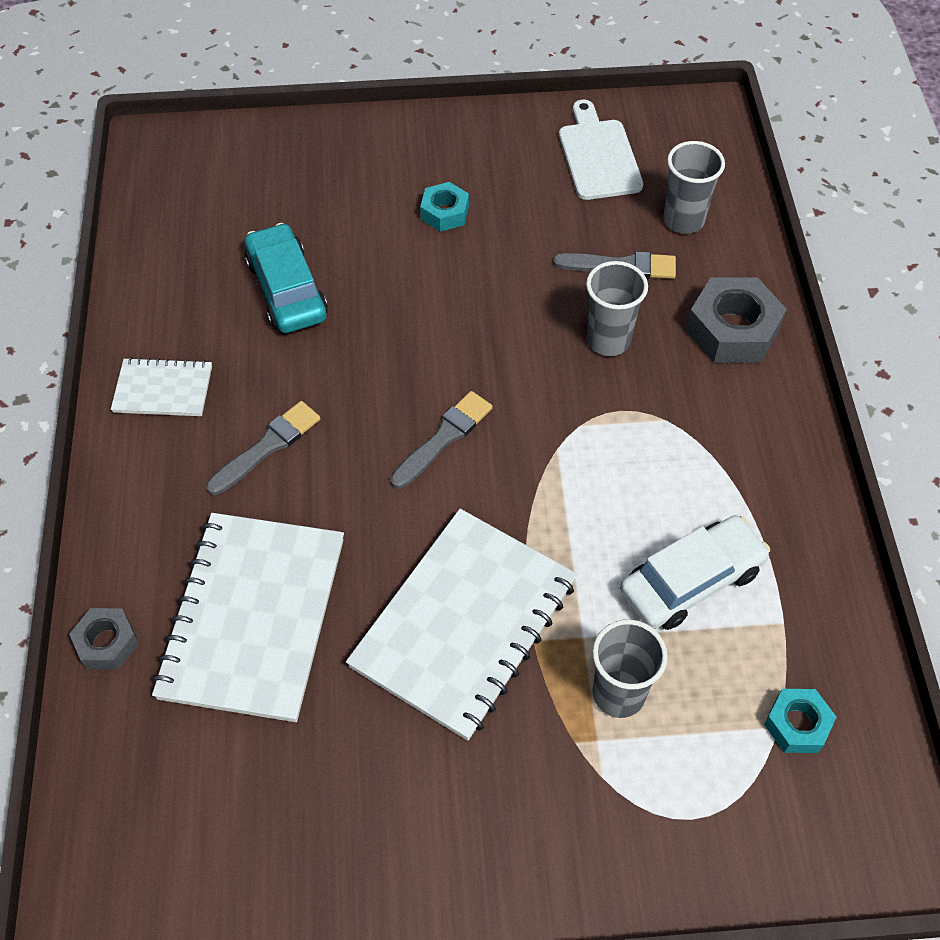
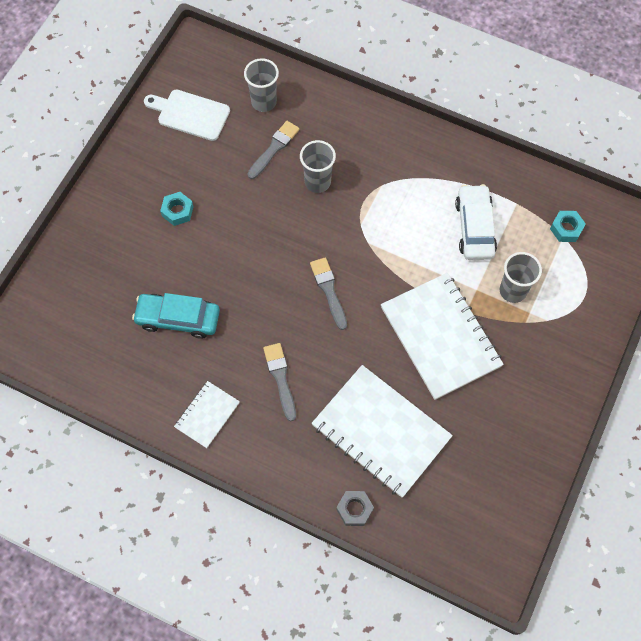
camera: 60 degrees left, 10 degrees up
grey nut [686,277,787,363] -> none

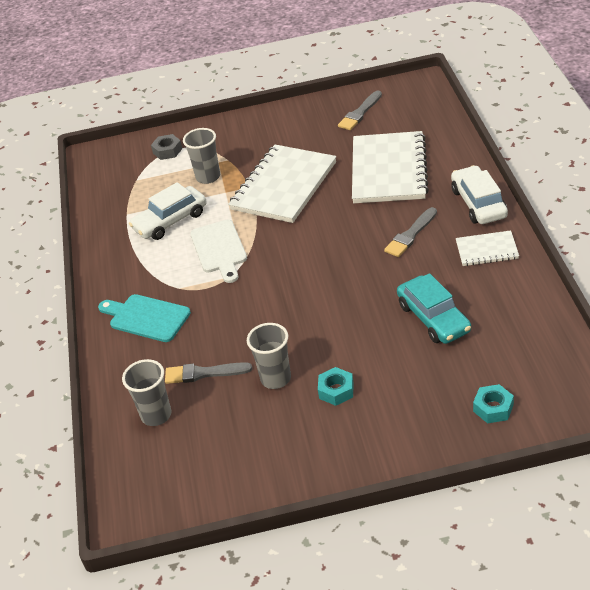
camera: 120 degrees left, 25 degrees down
white cutting board [144,90,230,141] -> white cutting board moved to [190,220,247,283]
grey cup [300,140,336,193] -> grey cup moved to [247,323,291,389]
grey brush [310,257,347,330] -> grey brush moved to [338,90,382,130]
grey nut [336,491,374,526] -> grey nut moved to [151,134,182,160]
turquoise nut [550,211,586,242] -> turquoise nut moved to [473,384,514,423]
none -> turquoise cutting board [98,294,191,342]
none -> white car [451,165,508,224]

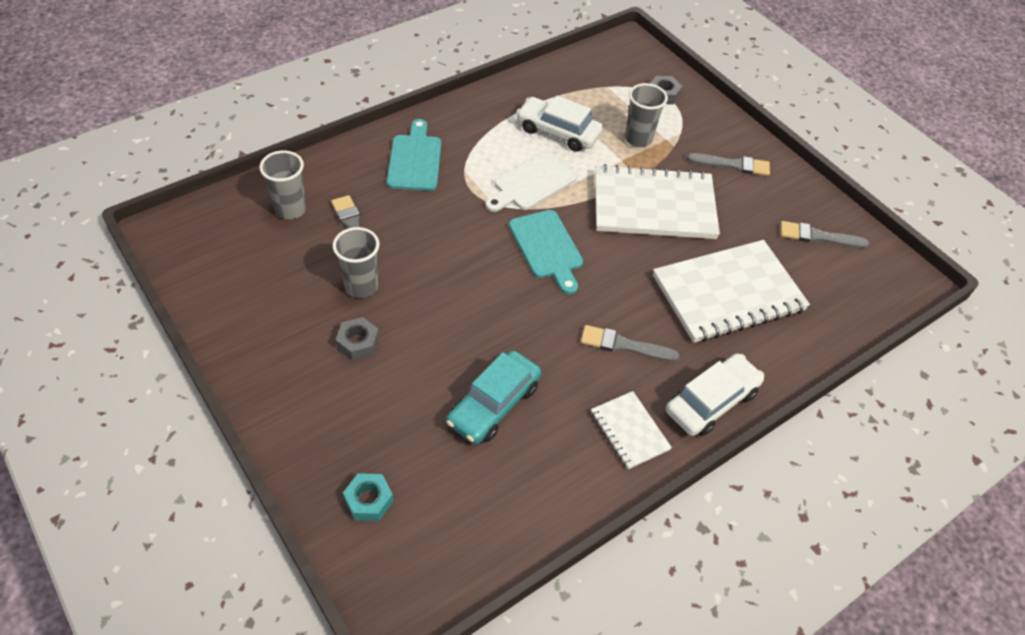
camera: 55 degrees right, 10 degrees up
turquoise nut [318,367,354,406] -> grey nut [336,317,379,361]
none -> turquoise cutting board [509,210,583,294]
none -> grey brush [687,153,770,176]

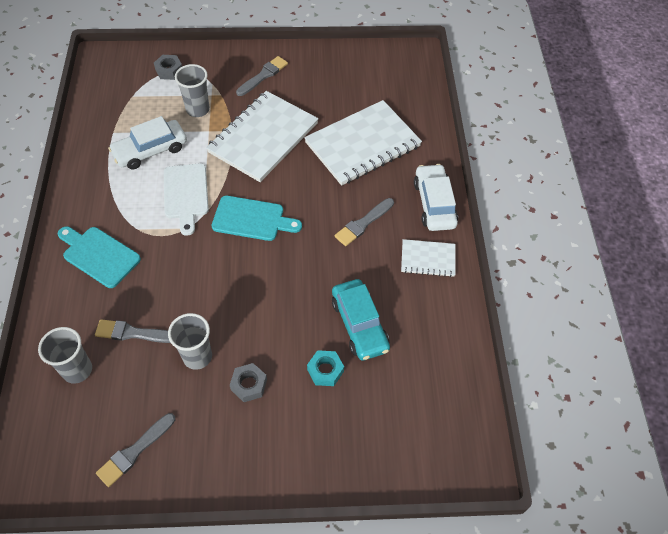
camera: 55 degrees left, 5 degrees up
turquoise nut [343,473,394,521] -> turquoise nut moved to [307,350,344,386]
white notebook [653,240,810,343] -> white notebook turned 45 degrees clockwise [304,100,422,186]
grey brush [781,221,869,248] -> grey brush moved to [96,413,175,487]

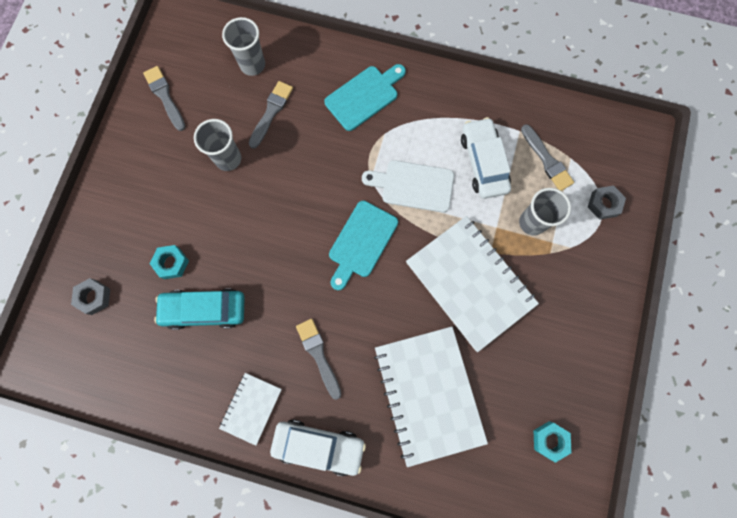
camera: 110 degrees right, 20 degrees up
grey nut [230,363,267,402] -> grey nut moved to [71,278,110,315]
grey brush [236,56,288,96] -> grey brush moved to [521,124,574,191]
none -> turquoise nut [533,421,572,463]

